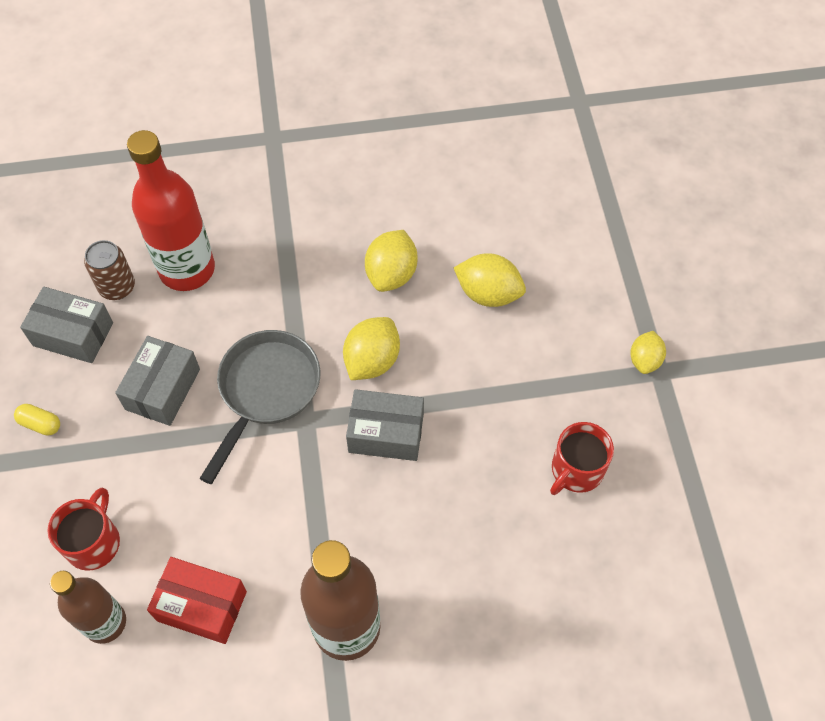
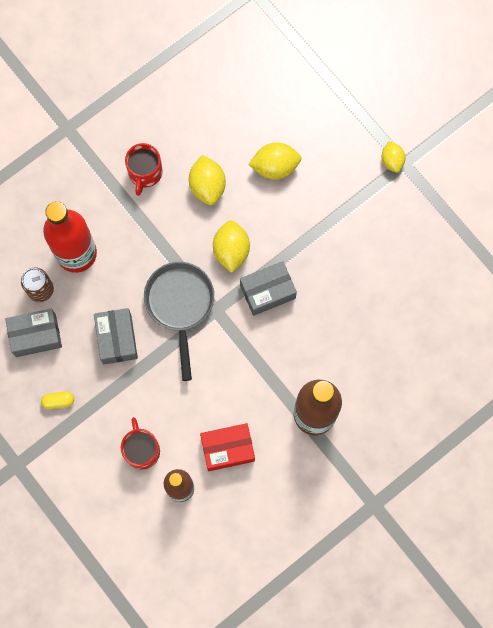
camera: 30 degrees left, 15 degrees up
red mug [550,422,614,495] -> red mug moved to [125,143,163,196]

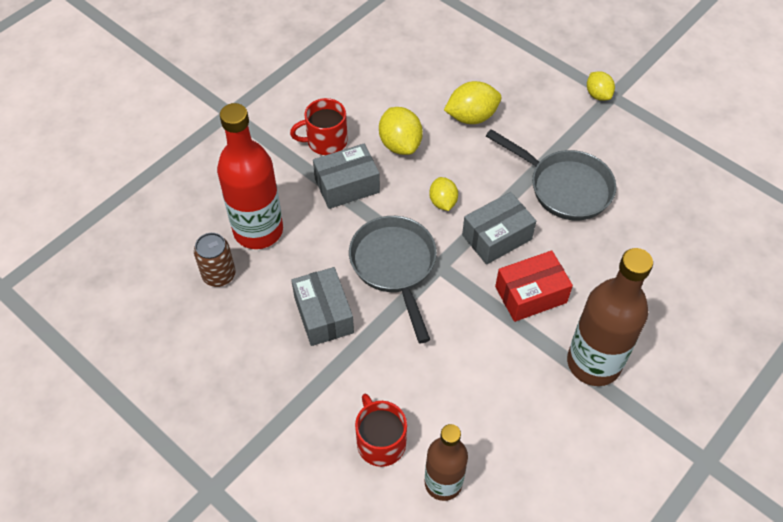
camera: 10 degrees left, 20 degrees down
grey box [5,309,62,357] -> grey box moved to [313,144,380,209]
yellow capsule [41,391,74,409] -> none
red mug [125,143,163,196] -> red mug turned 75 degrees clockwise [290,98,348,155]
red box [200,423,255,471] -> red box moved to [495,251,573,322]
yellow lemon [213,220,250,273] -> yellow lemon [429,177,458,211], size x0.64
none -> grey pan [486,129,616,221]

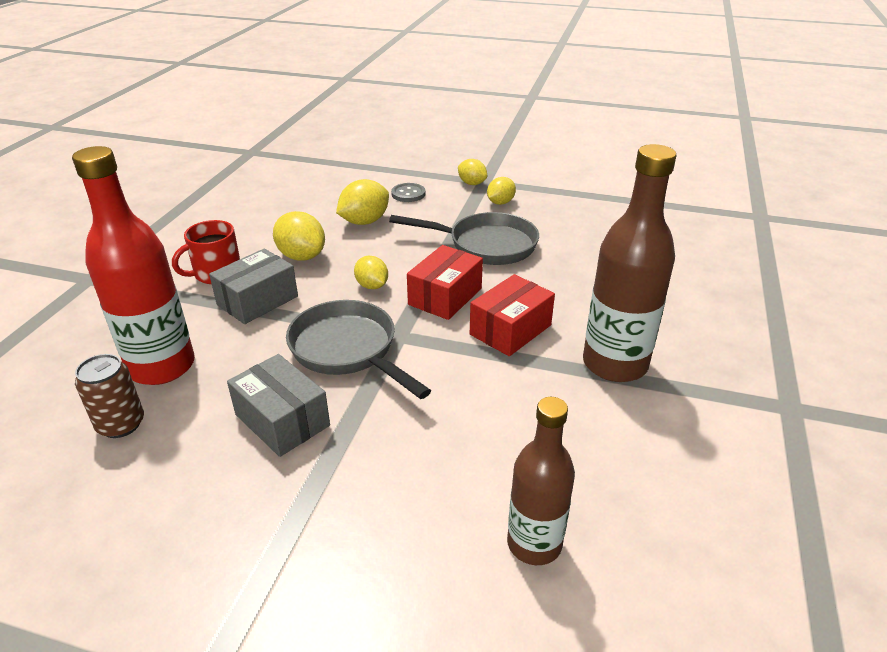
camera: 25 degrees left, 20 degrees down
red mug [355,394,407,467] -> none
grey box [462,192,536,265] -> red box [407,245,483,320]
none -> grey button [391,183,425,202]
none -> yellow lemon [487,177,516,205]

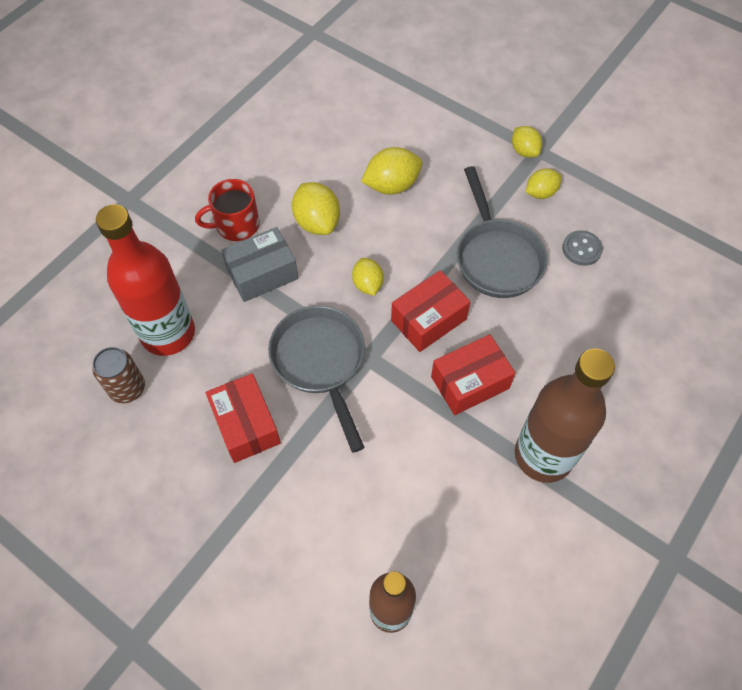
camera: 20 degrees right, 25 degrees up
grey box [227,354,330,457] -> red box [206,373,281,463]
grey pan [389,212,539,265] -> grey pan turned 45 degrees clockwise [457,166,548,298]
grey button [391,183,425,202] -> grey button moved to [562,230,603,266]

